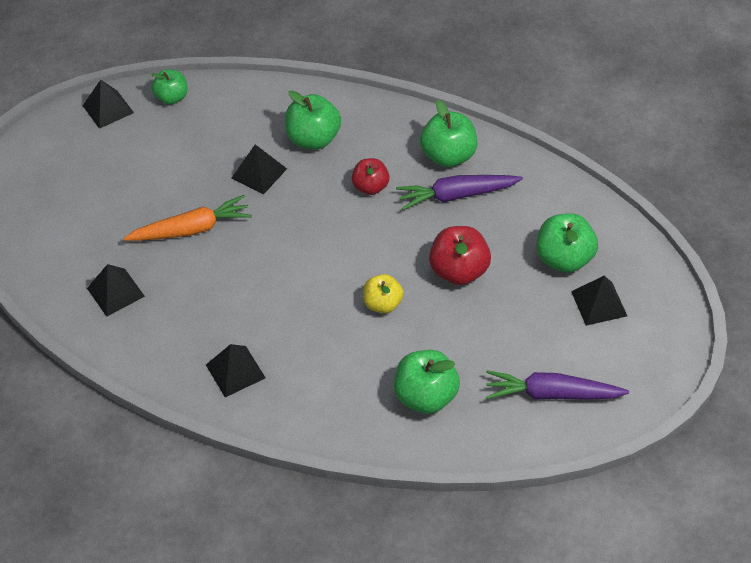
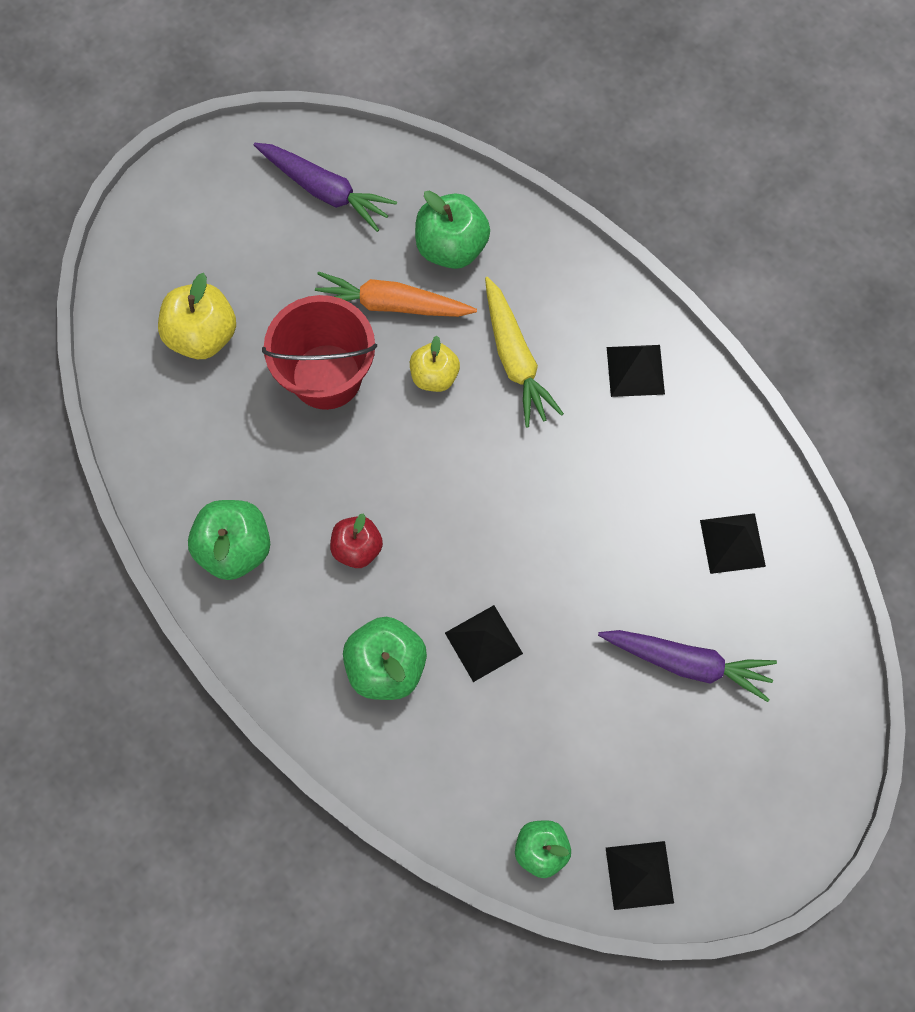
camera: 155 degrees left, 20 degrees up
orange carrot [123,195,252,241] -> orange carrot moved to [315,272,477,317]
purple carrot [396,175,523,210] -> purple carrot moved to [598,630,777,702]
red apple [429,226,491,285] -> red bucket [262,295,377,410]
green apple [536,213,598,273] -> yellow apple [158,273,236,359]
black pyramid [571,276,627,326] -> none
none -> yellow carrot [485,277,564,427]

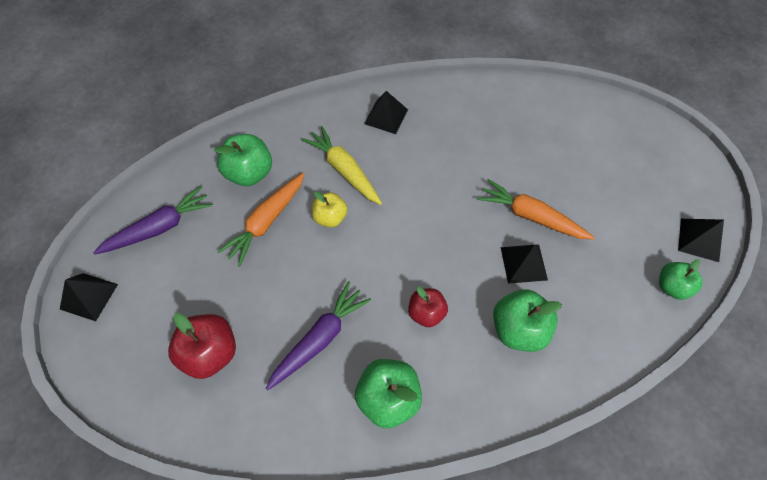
camera: 65 degrees left, 10 degrees down
yellow apple [158,273,236,359] -> red apple [168,313,236,379]
red bucket [262,295,377,410] -> none
yellow carrot [485,277,564,427] -> yellow carrot turned 135 degrees counterclockwise [302,126,382,205]
purple carrot [598,630,777,702] -> purple carrot moved to [266,281,371,391]
black pyramid [700,513,766,574] -> black pyramid moved to [60,273,118,321]
none -> orange carrot [478,179,595,240]

